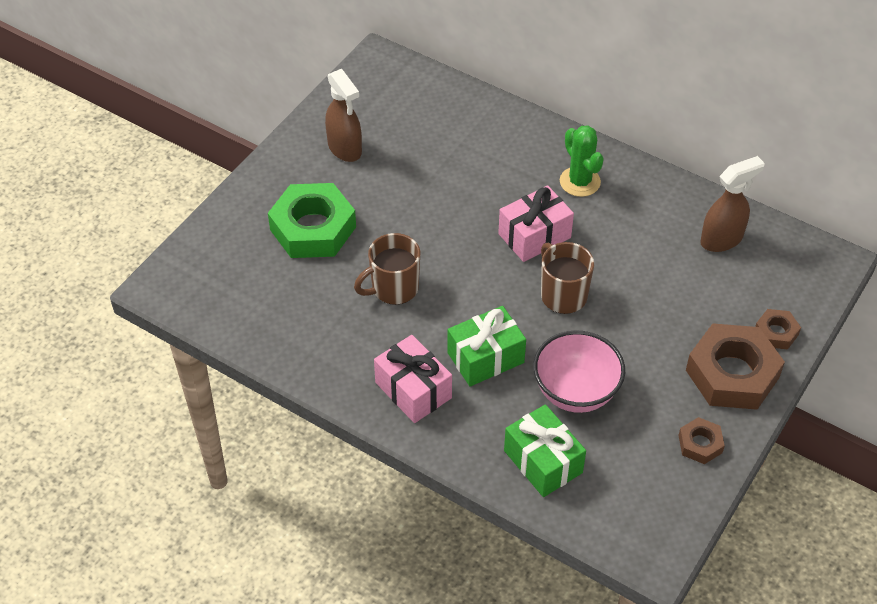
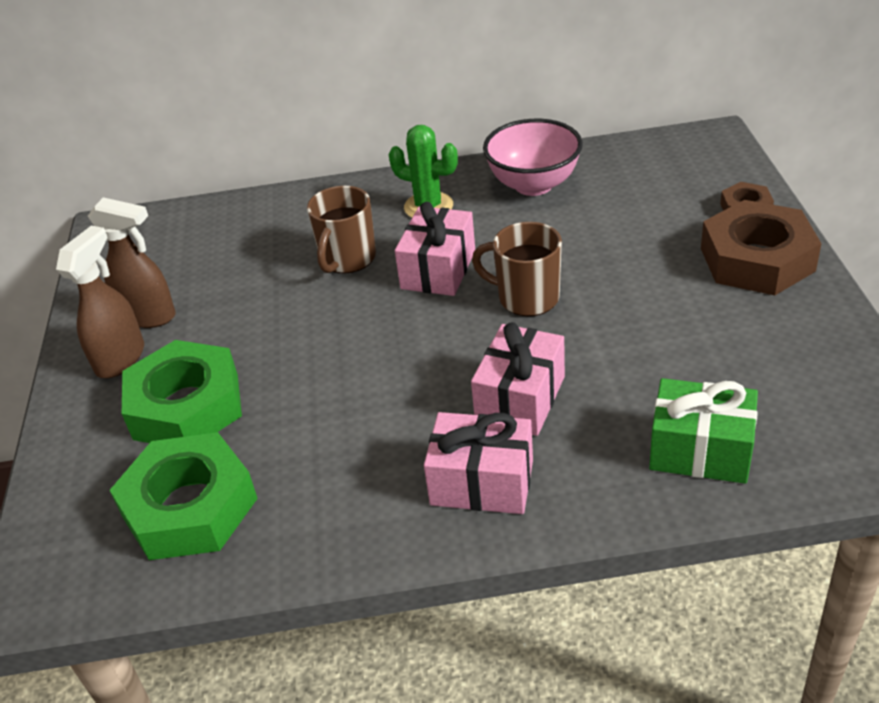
camera: 35 degrees left, 10 degrees down
brown mug [354,233,420,305] -> brown mug moved to [307,186,376,274]
green gift [447,306,526,386] -> pink gift [471,322,565,436]
pink bowl [533,330,625,413] -> pink bowl moved to [483,119,583,196]
brown nut [678,417,725,464] -> none
brown spray bottle [700,156,765,252] -> brown spray bottle moved to [56,226,144,378]
none -> green nut [110,432,258,560]

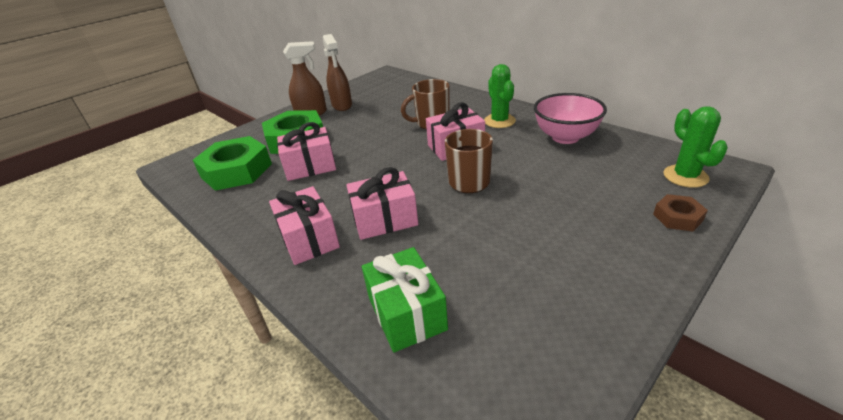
camera: 50 degrees right, 5 degrees down
brown nut [701,200,822,295] -> none
none -> pink gift [277,122,336,181]
none -> green cactus [664,106,728,188]

